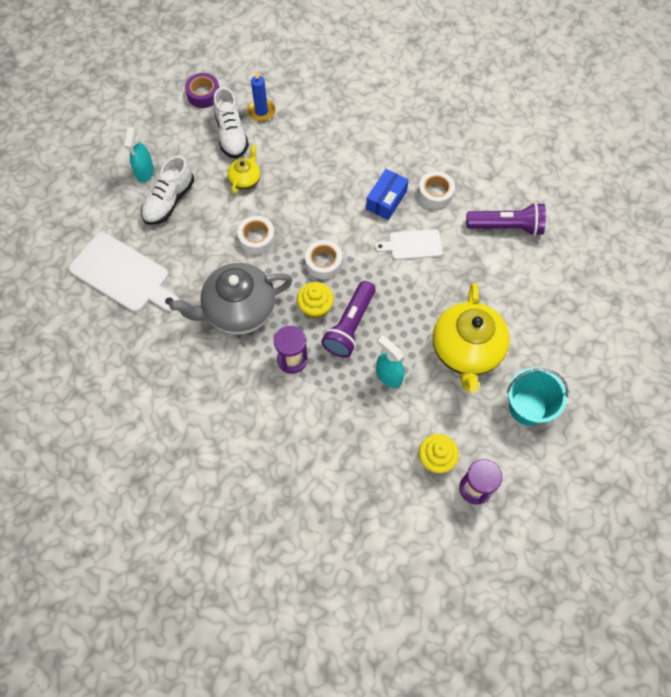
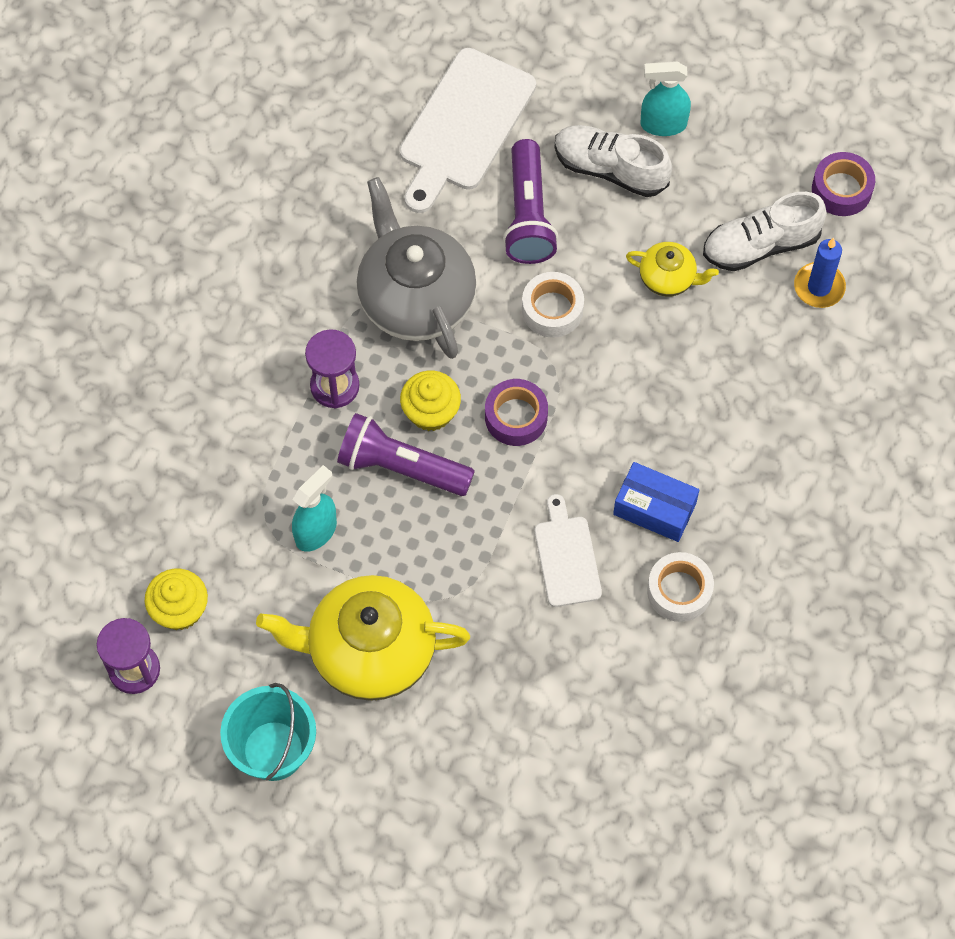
camera: 85 degrees right, 0 degrees up
white tape [305,240,342,279] -> purple tape [485,379,548,446]
purple flashlight [466,203,546,236] -> purple flashlight moved to [503,139,558,264]

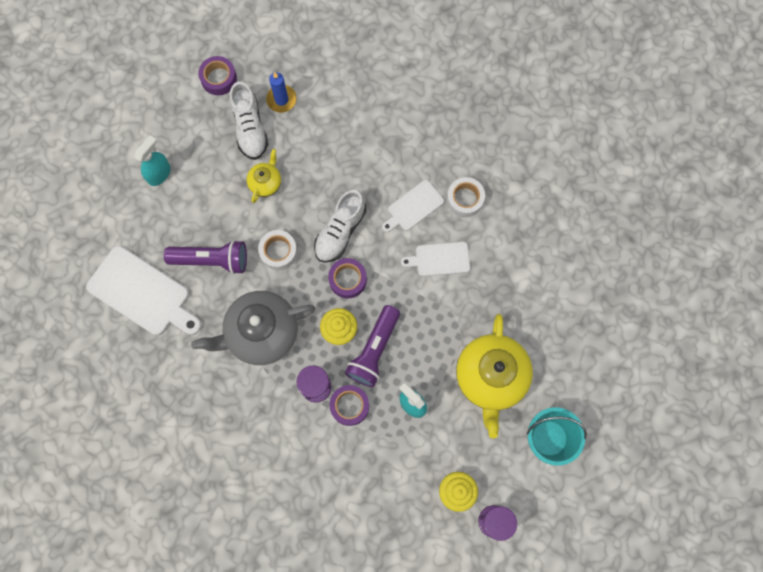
camera: 85 degrees left, 10 degrees up
white shoe [554,125,672,197] -> white shoe moved to [314,190,366,263]
blue box [613,462,699,542] -> white cutting board [382,180,444,232]
turquoise spray bottle [640,61,691,136] -> turquoise spray bottle turned 150 degrees counterclockwise [134,135,171,186]
none -> purple tape [330,385,369,426]

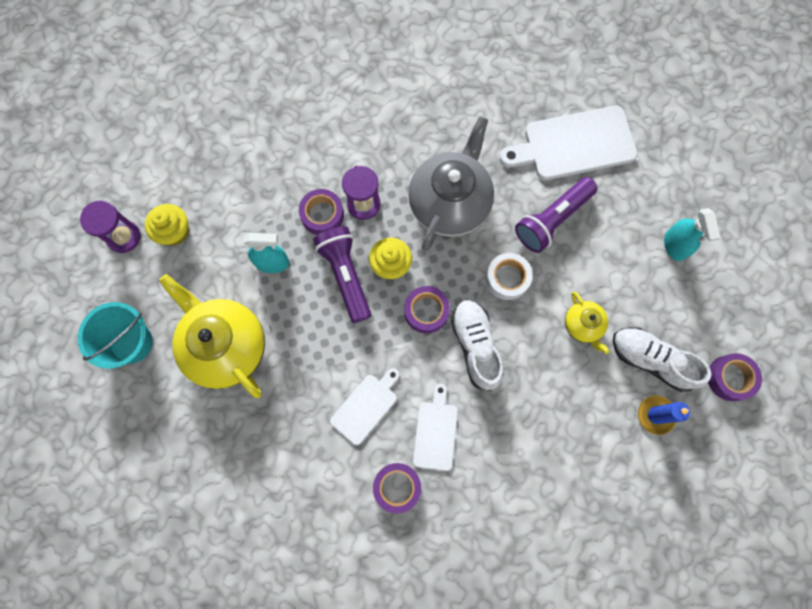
camera: 135 degrees right, 0 degrees up
white tape [447,177,485,217] -> purple tape [373,463,421,514]

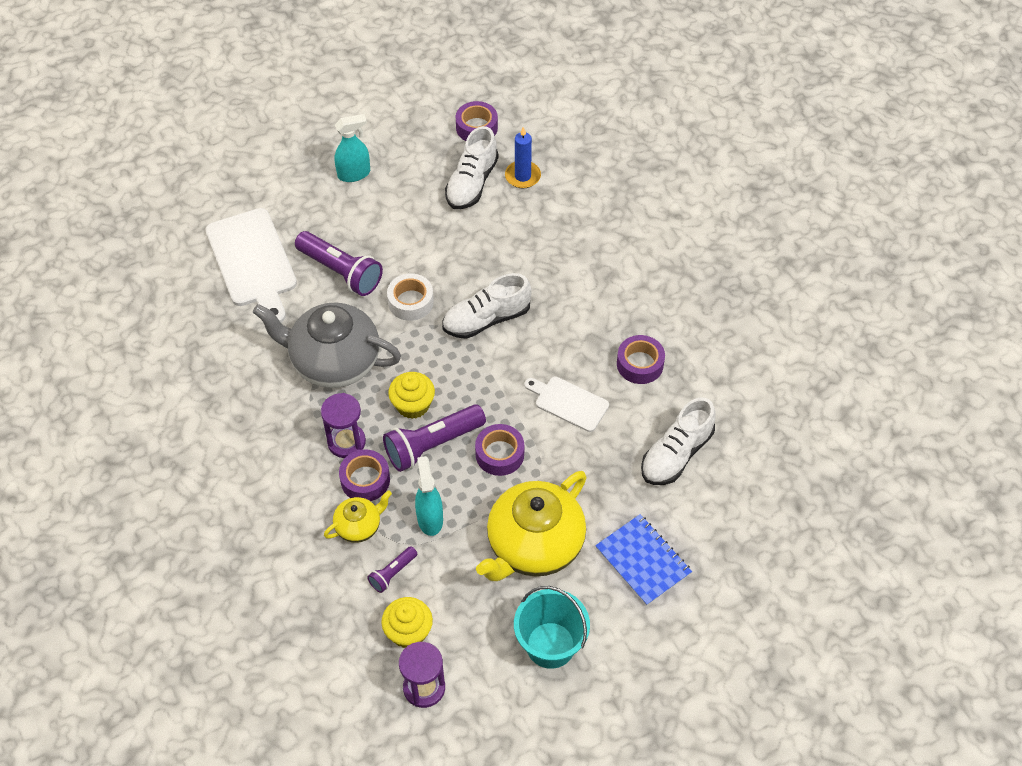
camera: 100 degrees left, 20 degrees down
purple tape [404,286,450,333] -> purple tape moved to [475,424,524,476]
white cutting board [413,384,458,471] -> none
yellow teapot [565,292,609,354] -> yellow teapot moved to [324,490,392,543]
none -> purple flashlight [367,546,417,593]
none -> blue notebook [595,514,692,606]
none -> white shoe [641,398,716,485]

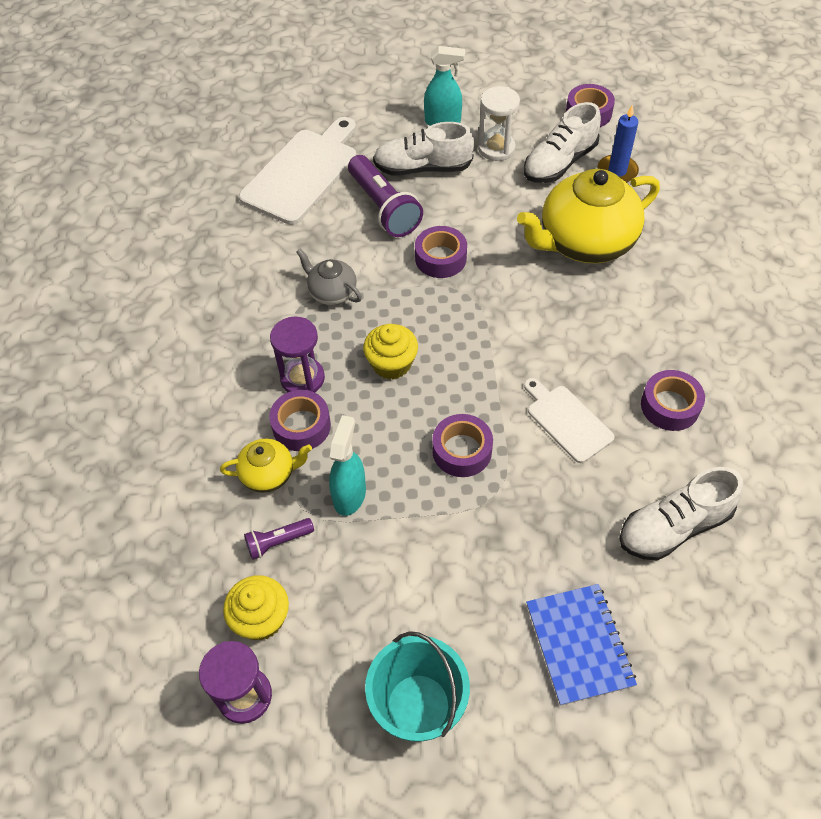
camera: 25 degrees right, 0 degrees up
white cutting board [206,208,297,323] -> white cutting board turned 150 degrees counterclockwise [239,117,356,225]
grey teapot [253,302,401,388] -> grey teapot [296,249,362,305], size x0.48
purple flashlight [383,404,486,472] -> none
white tape [387,273,434,321] -> purple tape [415,226,467,278]
white shoe [442,273,532,339] -> white shoe moved to [373,122,474,176]
yellow teapot [476,471,587,581] -> yellow teapot moved to [517,169,660,263]
none -> white hourglass [478,86,520,161]

